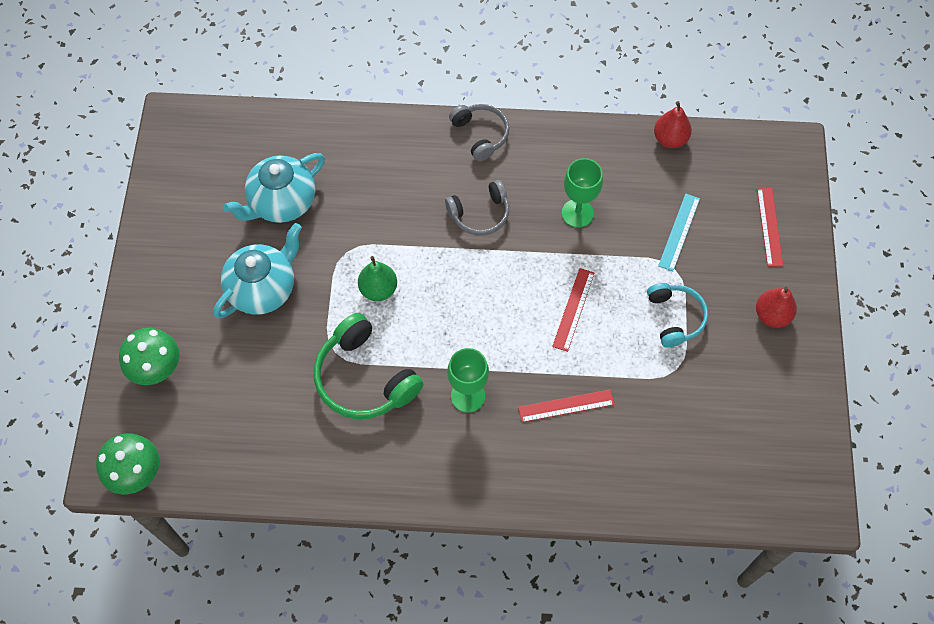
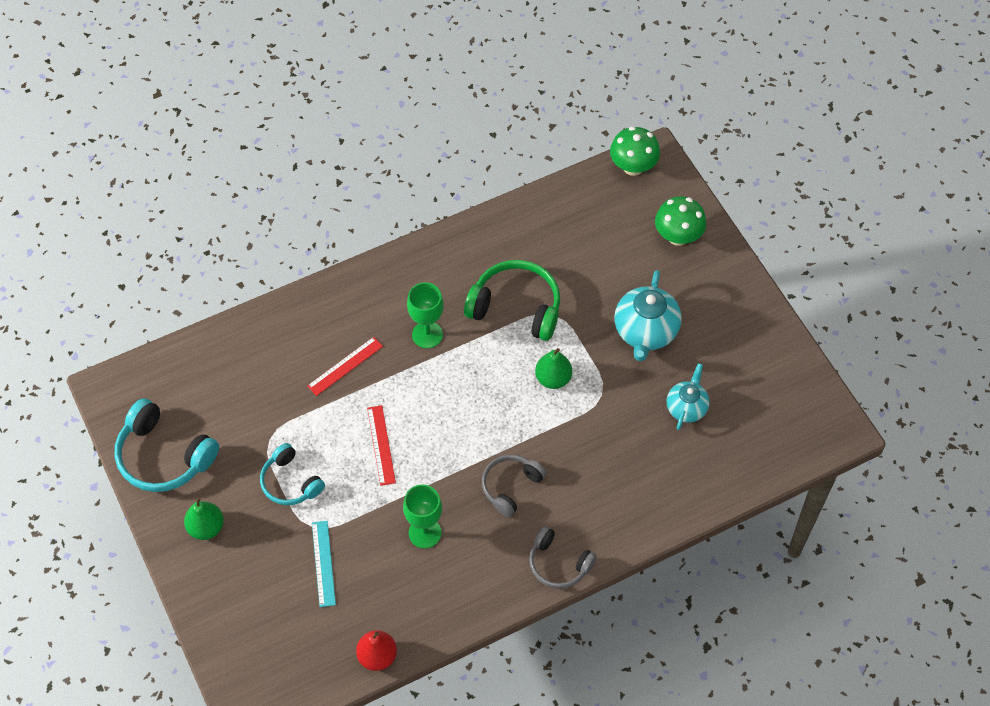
camera: 150 degrees right, 5 degrees down
turquoise teapot [223,153,325,223] -> turquoise teapot [667,363,709,430], size x0.62
red pear [756,287,797,328] -> green pear [184,497,224,540]
red ruler [757,188,783,267] -> none
none -> turquoise headphones [115,398,219,492]

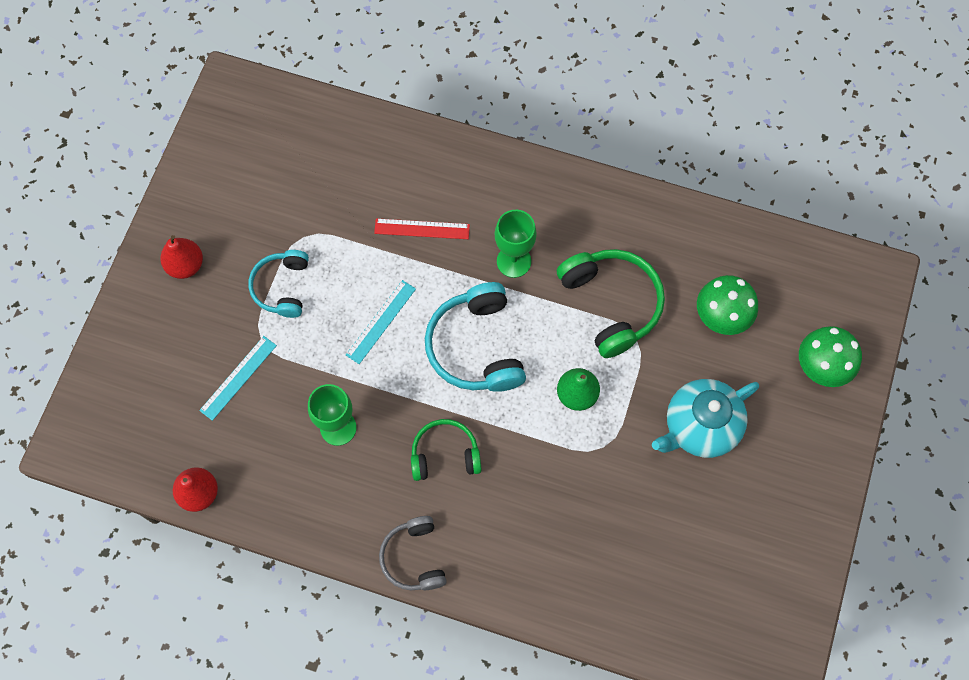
camera: 45 degrees right, 10 degrees up
turquoise headphones [115,398,219,492] -> turquoise headphones moved to [425,282,526,392]
green pear [184,497,224,540] -> red pear [161,235,203,279]
red ruler [367,405,396,486] -> turquoise ruler [346,280,416,364]
grey headphones [482,455,547,517] -> green headphones [411,419,482,481]
green mushroom [610,126,660,176] -> green mushroom moved to [697,275,758,335]
turquoise teapot [667,363,709,430] -> none

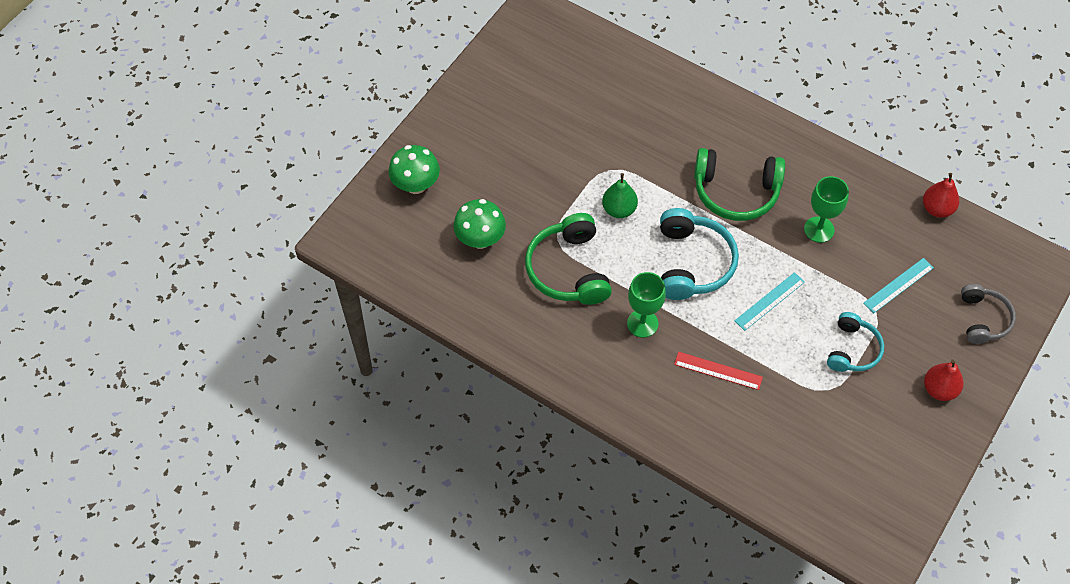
camera: 165 degrees left, 10 degrees down
grey headphones [379,516,447,591] -> grey headphones moved to [961,284,1016,344]
green headphones [411,419,482,481] -> green headphones [694,148,785,221], size x1.58
turquoise teapot [652,379,759,458] -> none

